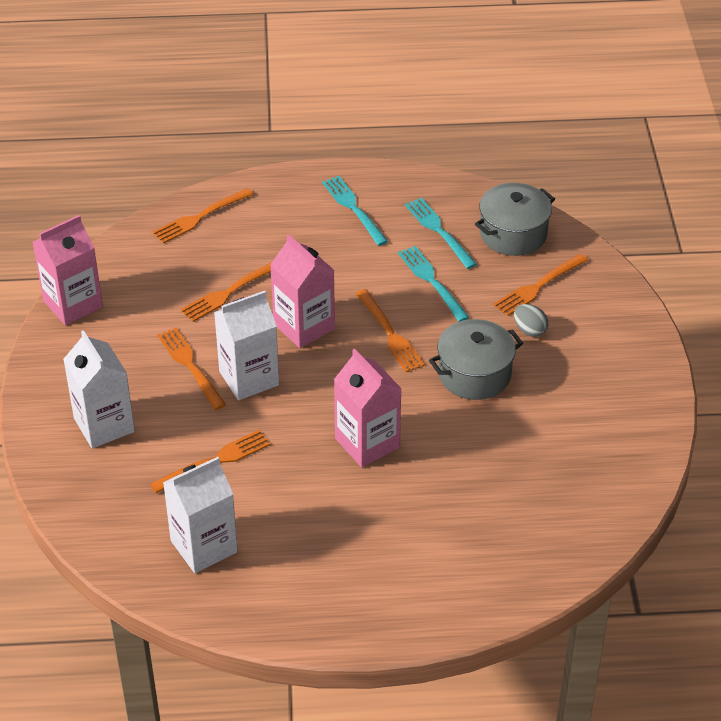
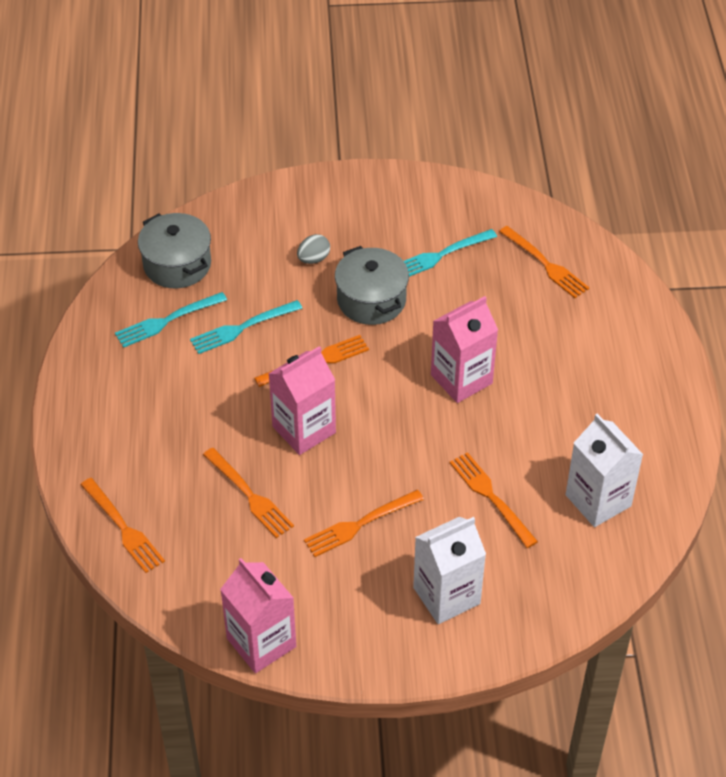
camera: 90 degrees left, 5 degrees up
white carton [214,291,279,400] -> none
turquoise fork [322,176,388,246] -> turquoise fork moved to [404,229,497,277]
orange fork [494,254,588,316] -> orange fork moved to [499,226,589,298]

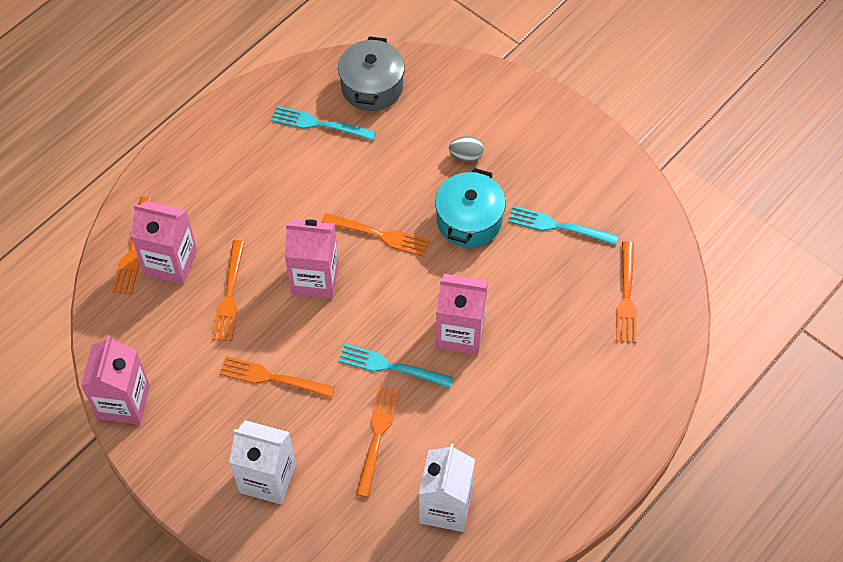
camera: 45 degrees right, 10 degrees up
turquoise fork [190,300,303,354] -> turquoise fork moved to [338,344,453,388]
grey pot [335,246,409,325] -> turquoise pot [435,168,506,248]
none -> pink carton [131,201,197,285]

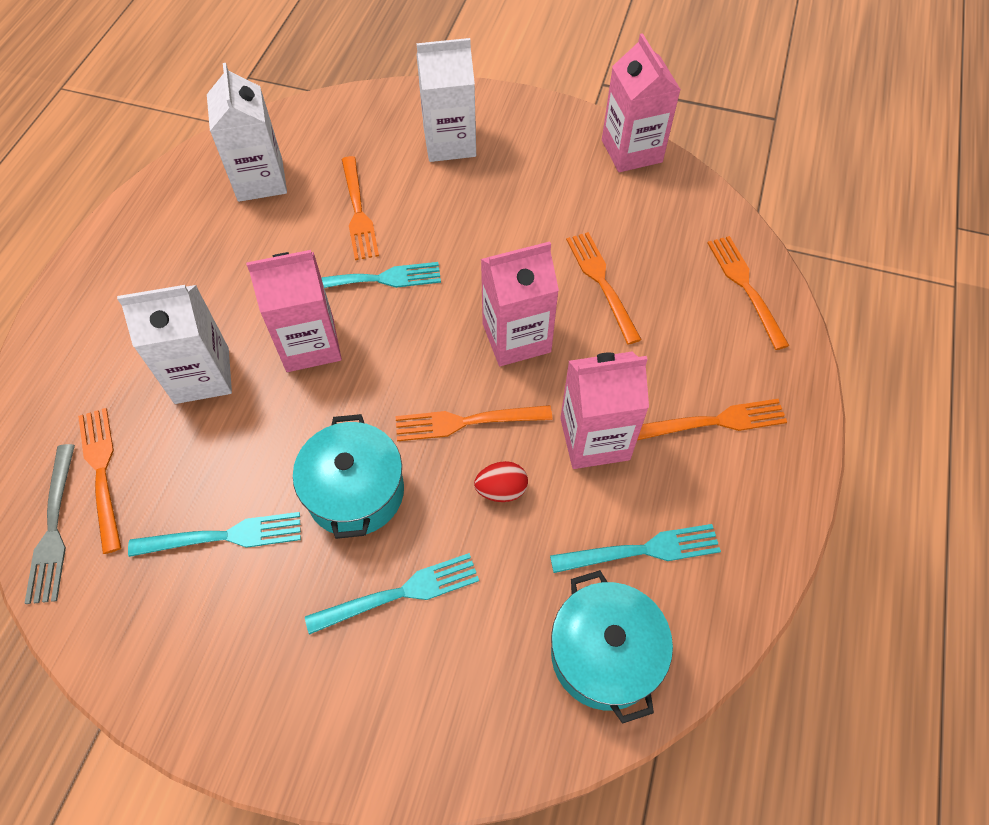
camera: 155 degrees right, 0 degrees up
pink carton [131,201,197,285] -> pink carton moved to [560,352,649,469]
orange fork [220,356,335,398] -> orange fork moved to [637,399,787,440]
grey pot [338,36,405,111] -> turquoise pot [551,570,673,724]
grey egg [449,136,484,162] -> turquoise fork [305,553,479,635]
none -> grey fork [24,444,75,604]
none -> white carton [117,285,232,404]
none -> red egg [474,461,528,502]

